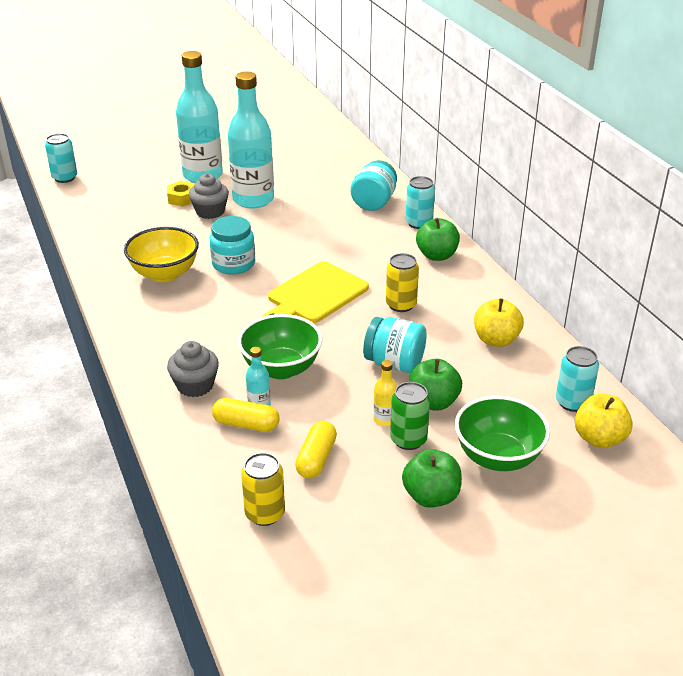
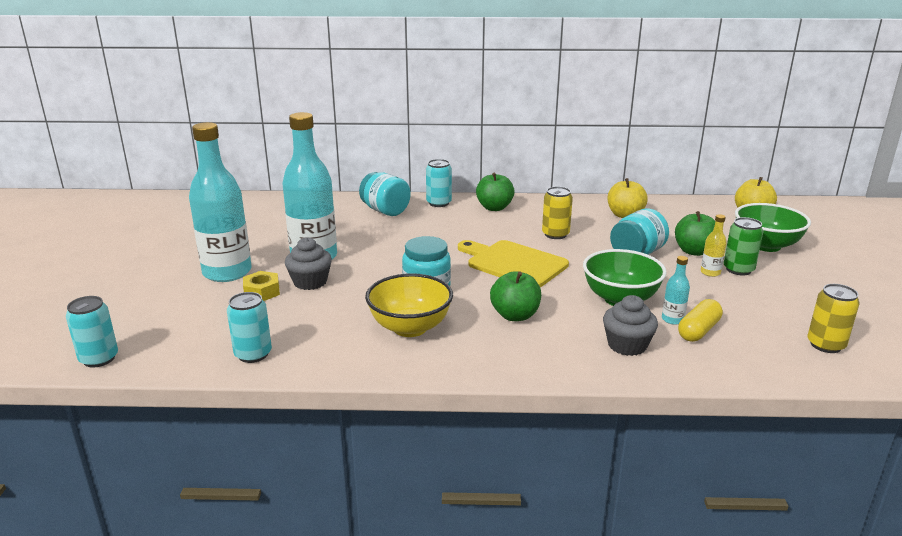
camera: 65 degrees left, 10 degrees down
yellow cutting board [262,261,369,323] -> yellow cutting board turned 150 degrees clockwise [458,240,569,287]
yellow capsule [295,421,337,478] -> none
green apple [402,449,462,508] -> green apple moved to [490,271,541,321]
turquoise can [556,346,599,412] -> turquoise can moved to [227,292,272,363]

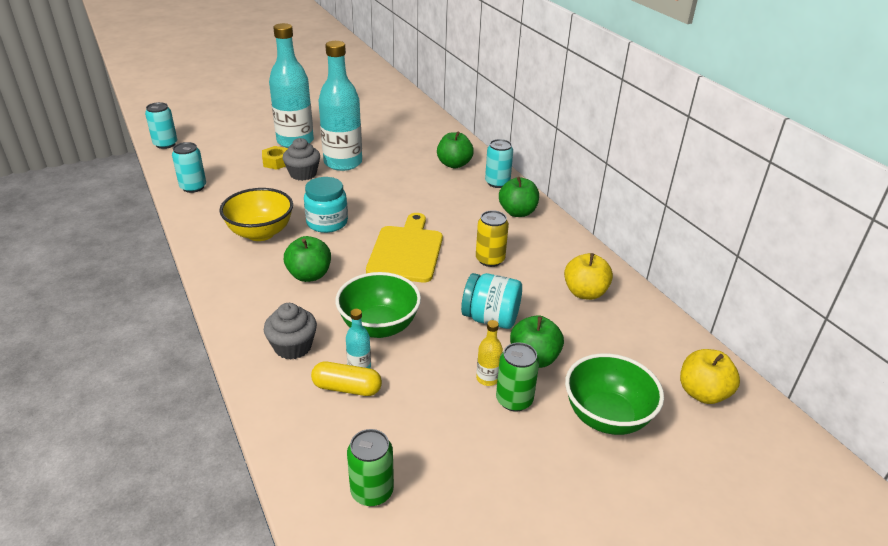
camera: 60 degrees right, 10 degrees up
turquoise jar [359,172,411,216] -> green apple [437,131,474,168]
yellow can [808,284,860,353] -> green can [347,429,394,506]

